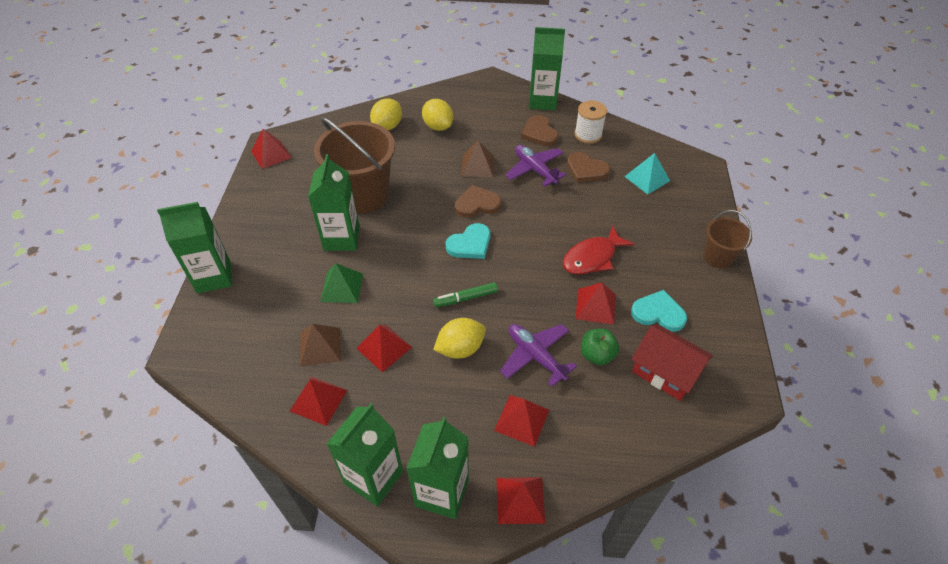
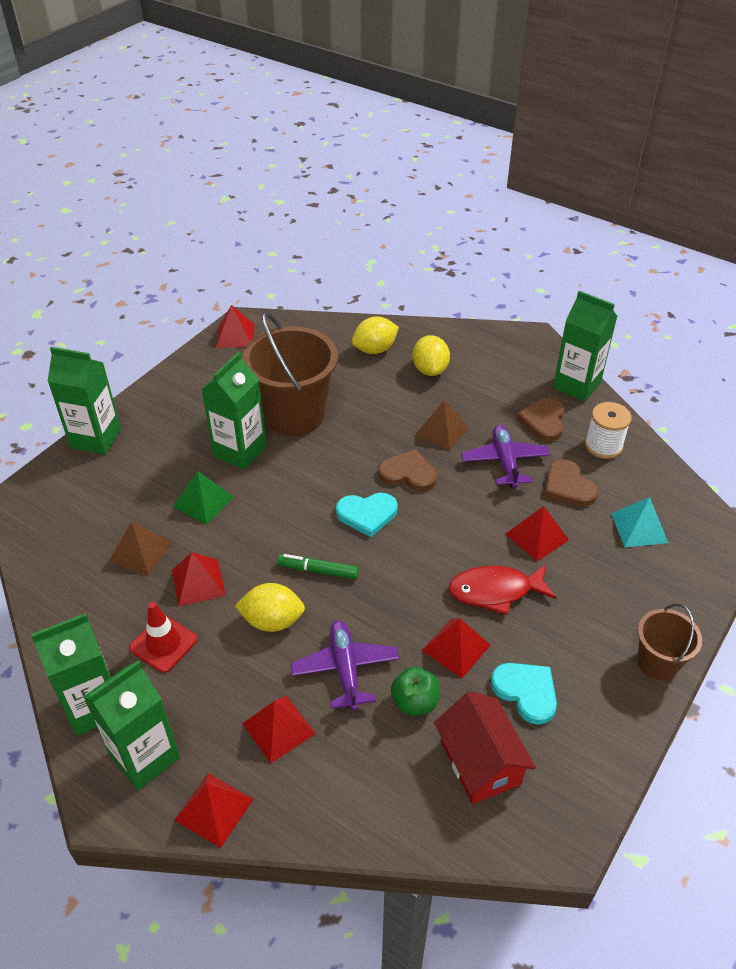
camera: 30 degrees right, 5 degrees down
red pyramid [290,377,347,426] -> red pyramid moved to [506,506,569,562]
none -> red traffic cone [129,602,198,673]

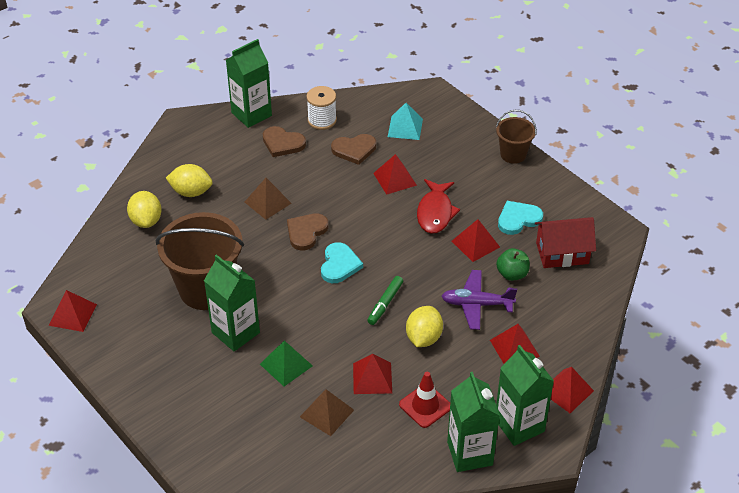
camera: 75 degrees left, 0 degrees up
green carton [47,347,121,455] -> none
purple plane [461,425,551,488] -> none

